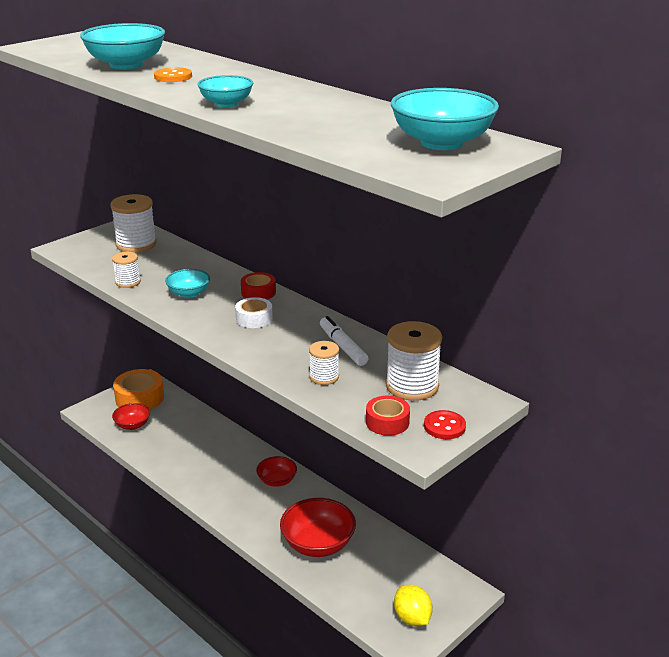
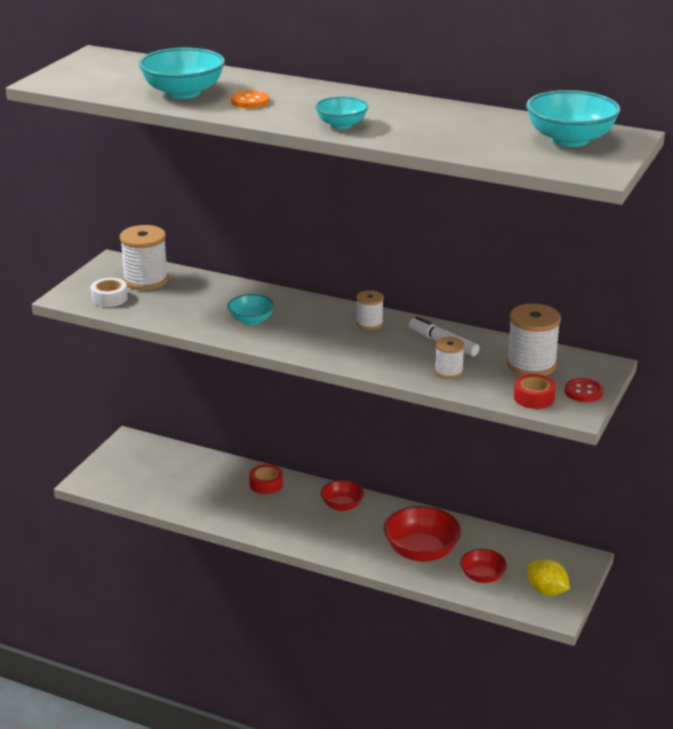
camera: 20 degrees left, 0 degrees up
white spool [112,252,141,288] -> white spool moved to [356,290,384,330]
red bowl [112,403,150,430] -> red bowl moved to [460,549,507,583]
orange tape [113,369,164,410] -> none
white tape [235,297,273,328] -> white tape moved to [91,278,128,307]
red tape [241,272,276,300] -> red tape moved to [249,464,283,494]

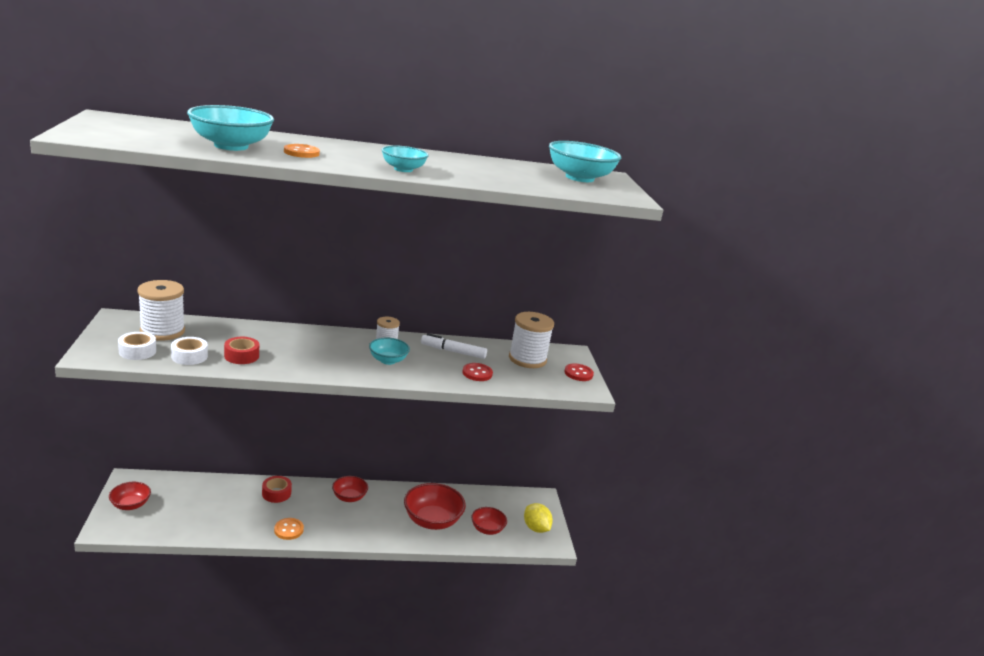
camera: 35 degrees left, 5 degrees down
turquoise bowl [227,294,274,325] -> turquoise bowl moved to [369,338,410,365]
white spool [435,337,465,379] -> red button [463,363,493,381]
red tape [514,374,556,409] -> red tape moved to [224,337,259,364]
yellow lemon [527,559,570,596] -> yellow lemon turned 45 degrees clockwise [524,503,553,533]
none -> red bowl [109,482,151,510]
none -> white tape [171,337,208,365]
none -> orange button [274,518,304,540]

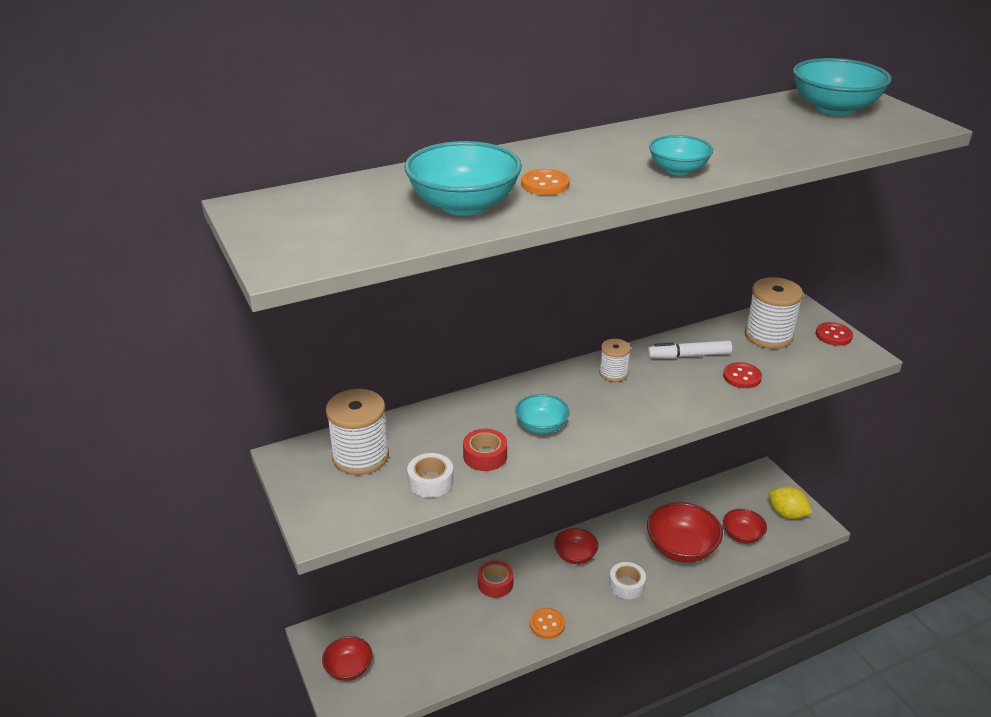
camera: 15 degrees left, 10 degrees up
white tape [118,332,156,360] -> white tape moved to [609,562,646,599]
turquoise bowl [369,338,410,365] -> turquoise bowl moved to [515,394,569,434]

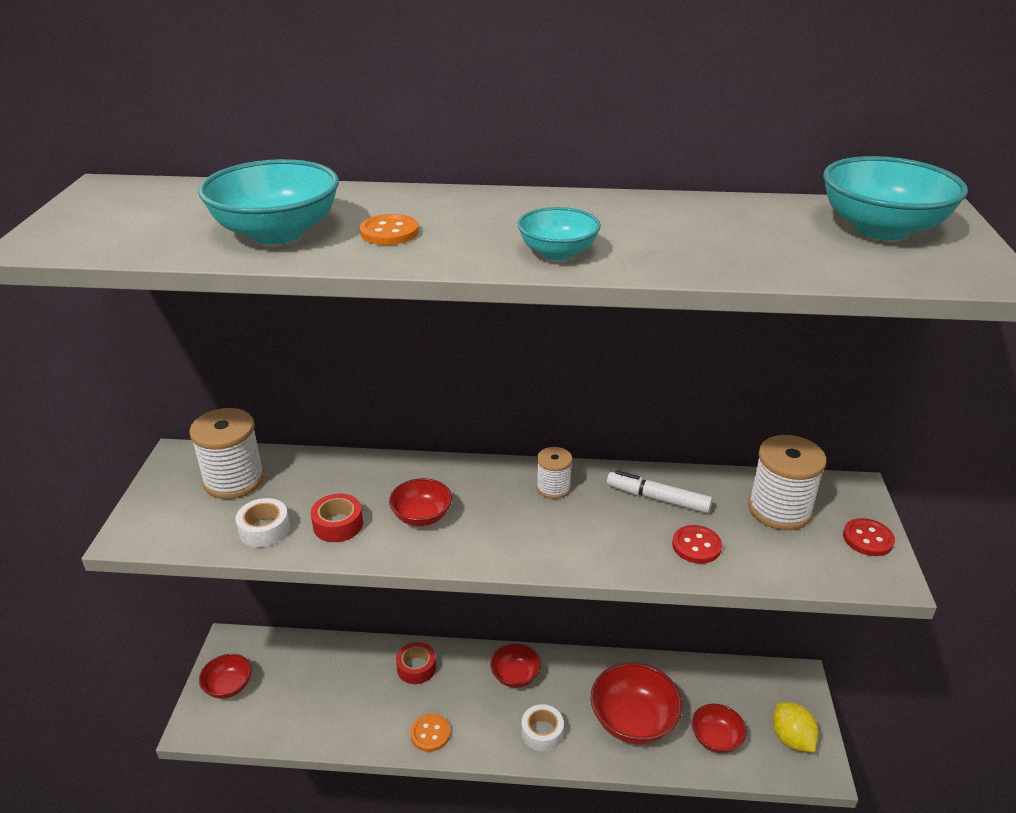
camera: 30 degrees right, 0 degrees up
turquoise bowl [515,394,569,434] -> red bowl [389,478,452,526]

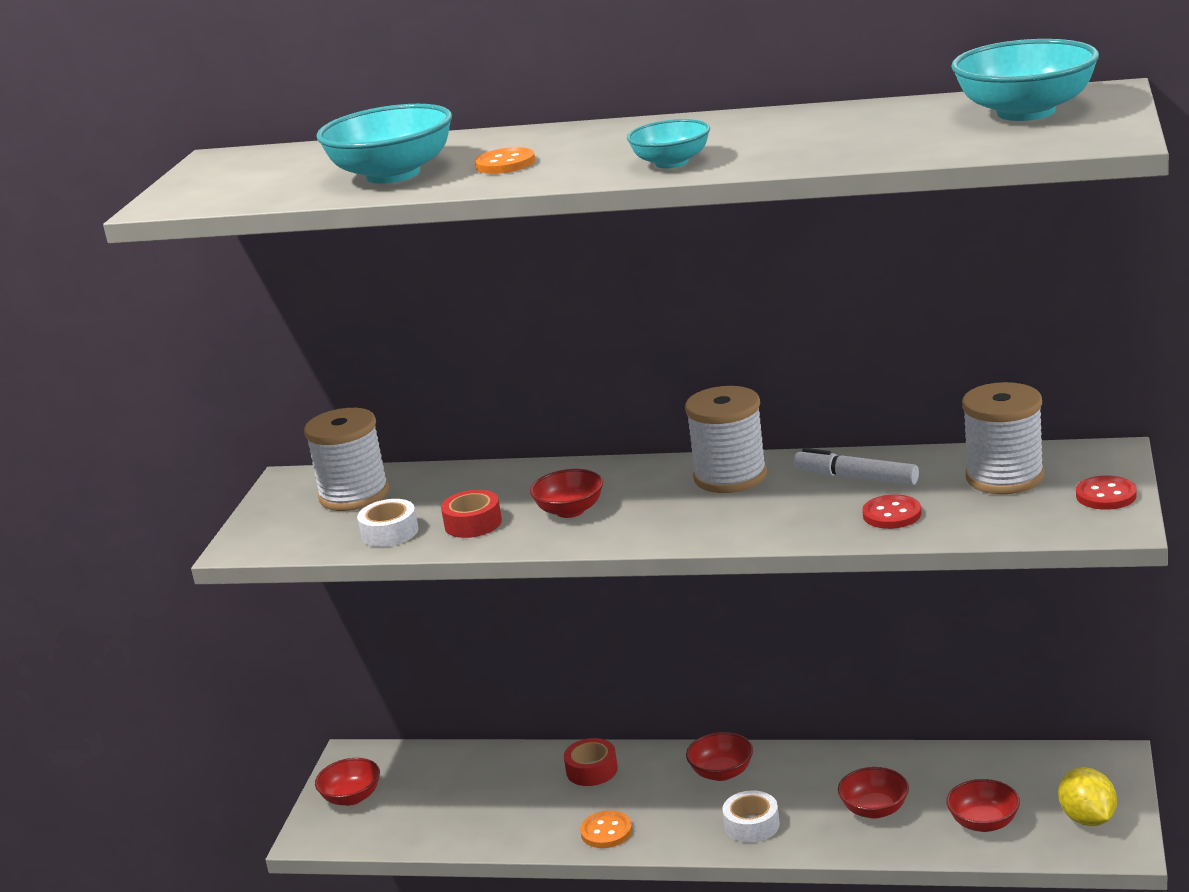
camera: 10 degrees right, 10 degrees down
white spool [536,447,572,499] -> white spool [685,386,767,493], size x1.76
red bowl [590,662,682,744] -> red bowl [838,767,909,819], size x0.59

